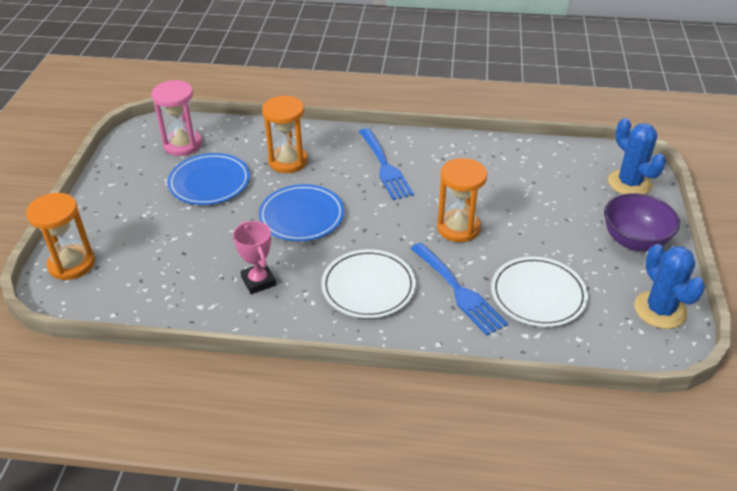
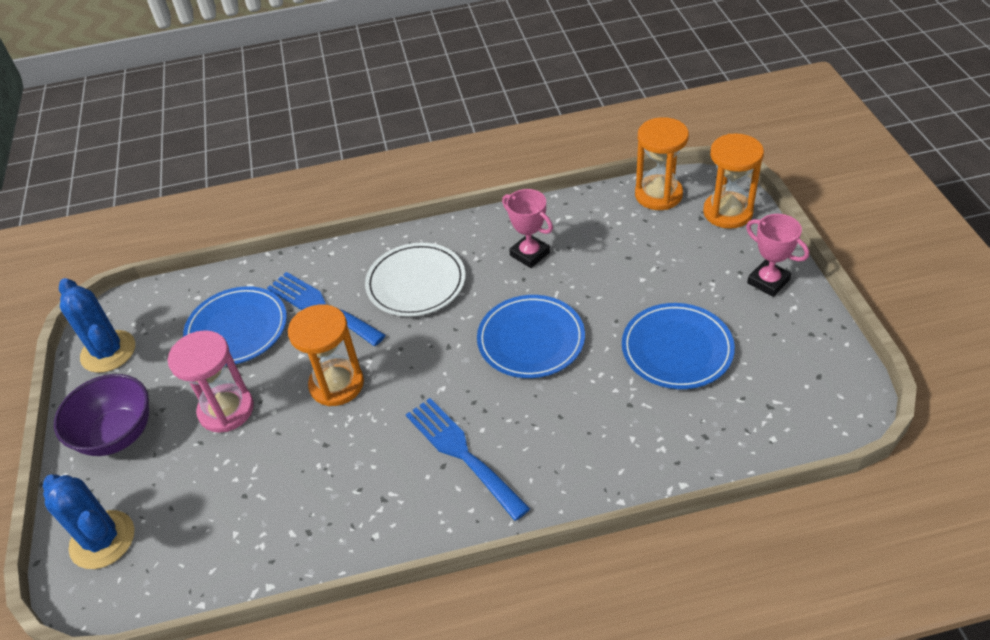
camera: 165 degrees right, 5 degrees up
pink hourglass [151,80,202,156] -> pink hourglass moved to [168,330,254,433]
orange hourglass [262,95,308,173] -> orange hourglass moved to [635,117,689,210]
white plate [491,256,588,327] -> blue plate [183,286,287,365]
none -> pink trophy [746,214,809,297]

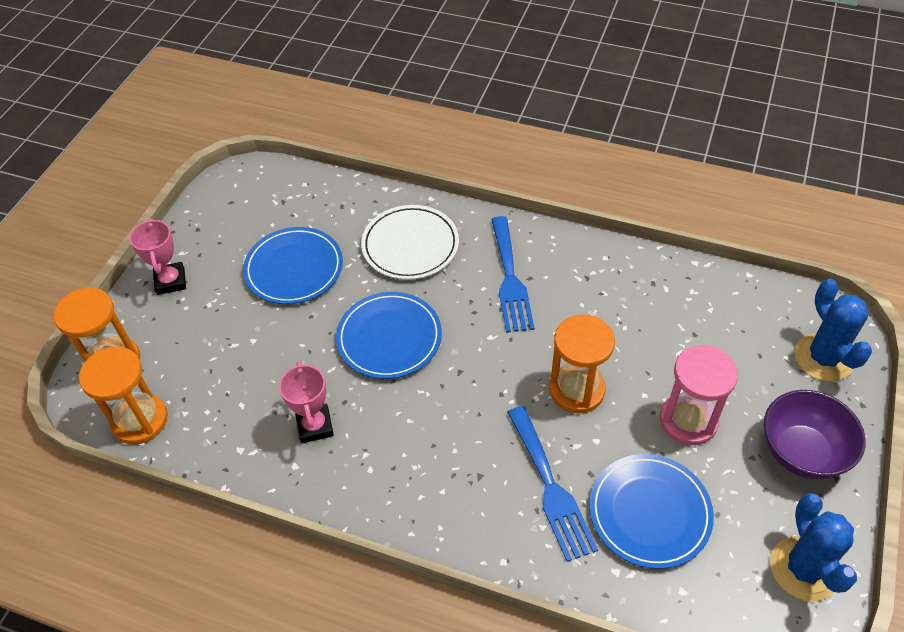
camera: 150 degrees left, 5 degrees up
white plate [365,243,465,317] -> white plate moved to [361,205,459,280]

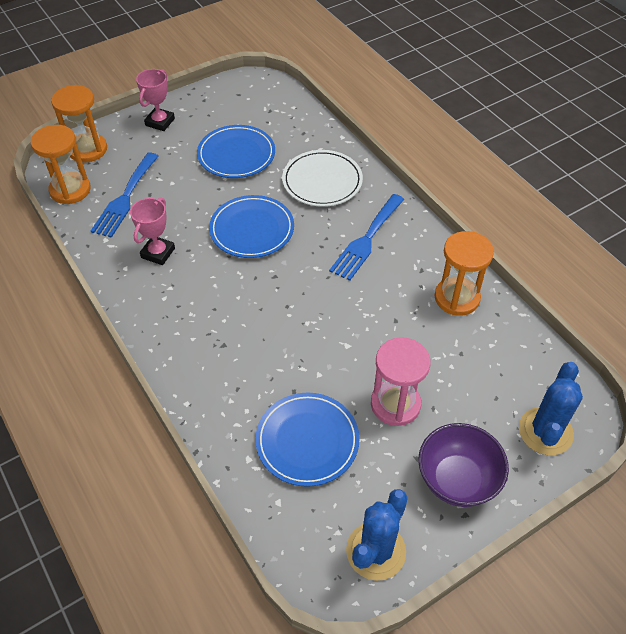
camera: 35 degrees right, 0 degrees up
blue fork [507,406,598,562] -> blue fork moved to [91,152,159,238]
orange hourglass [549,314,615,413] -> orange hourglass moved to [435,231,494,316]

